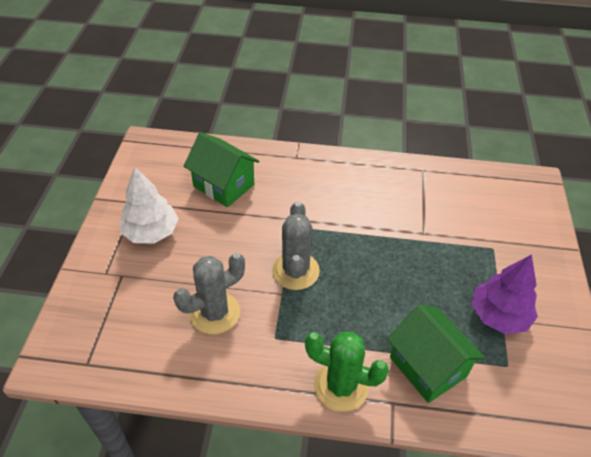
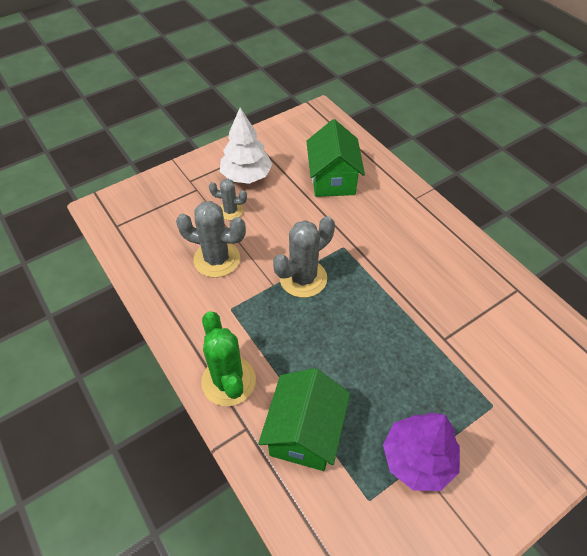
camera: 50 degrees right, 5 degrees up
none -> grey cactus [209,179,247,220]

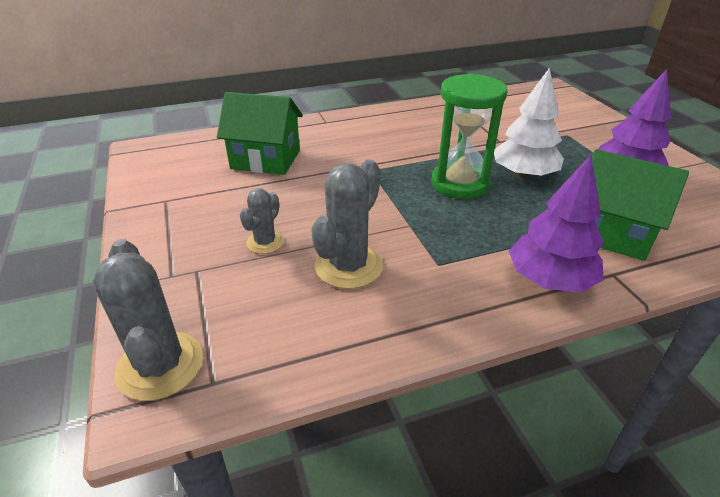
camera: 75 degrees left, 15 degrees down
green cactus [201,311,256,406] -> purple tree [509,155,604,293]
white tree [220,108,273,184] -> white tree moved to [494,67,564,179]
grey cactus [273,216,335,298] -> grey cactus moved to [93,239,203,401]
none -> green hourglass [431,73,507,199]

